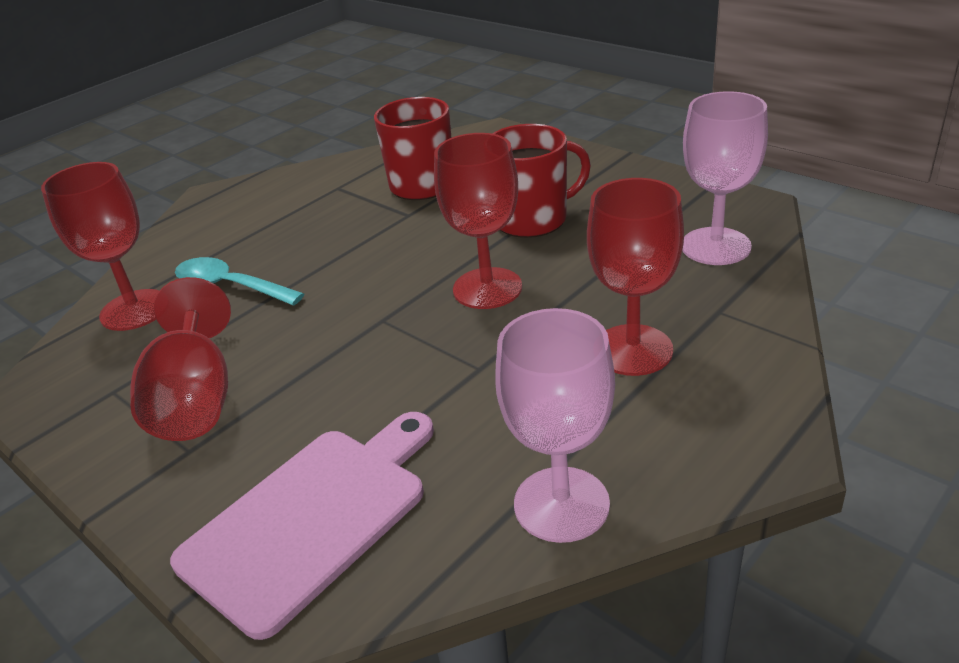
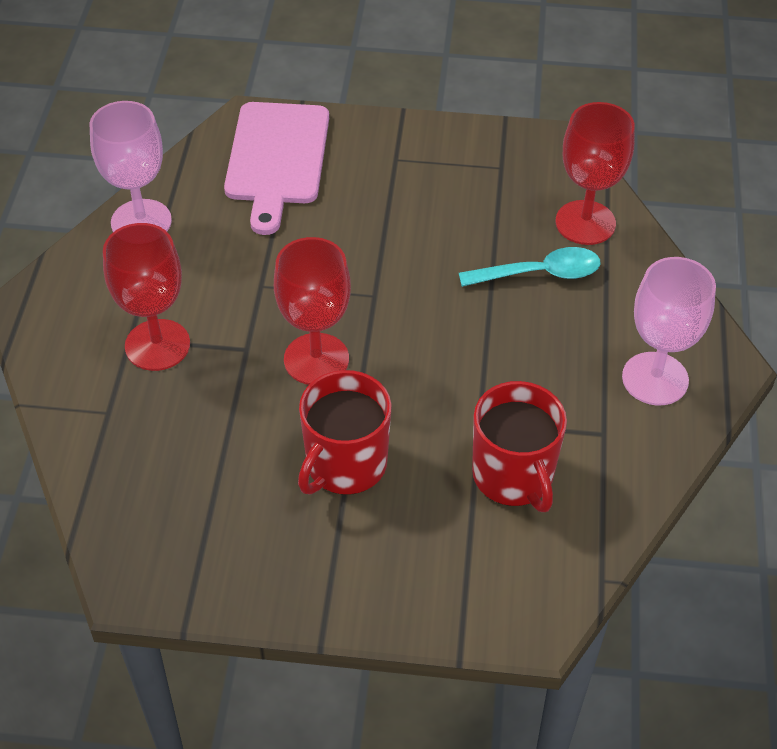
camera: 140 degrees right, 15 degrees up
red goblet [130,277,231,441] -> none
pink goblet [682,91,768,265] -> pink goblet moved to [622,257,716,405]

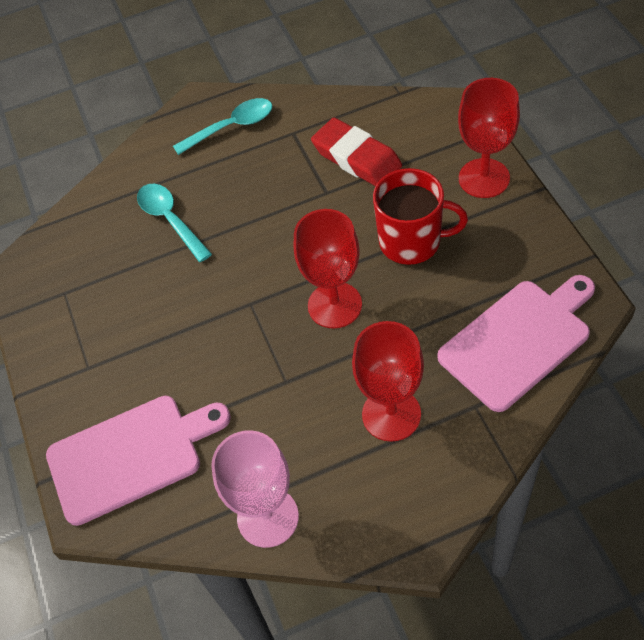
camera: 110 degrees left, 5 degrees up
red mug [472,381,567,512] -> red eraser [311,118,402,186]
red goblet [556,102,635,245] -> red goblet moved to [458,78,520,198]
pink goblet [622,257,716,405] -> turquoise spoon [173,98,272,155]
none -> pink cutting board [437,275,595,412]

